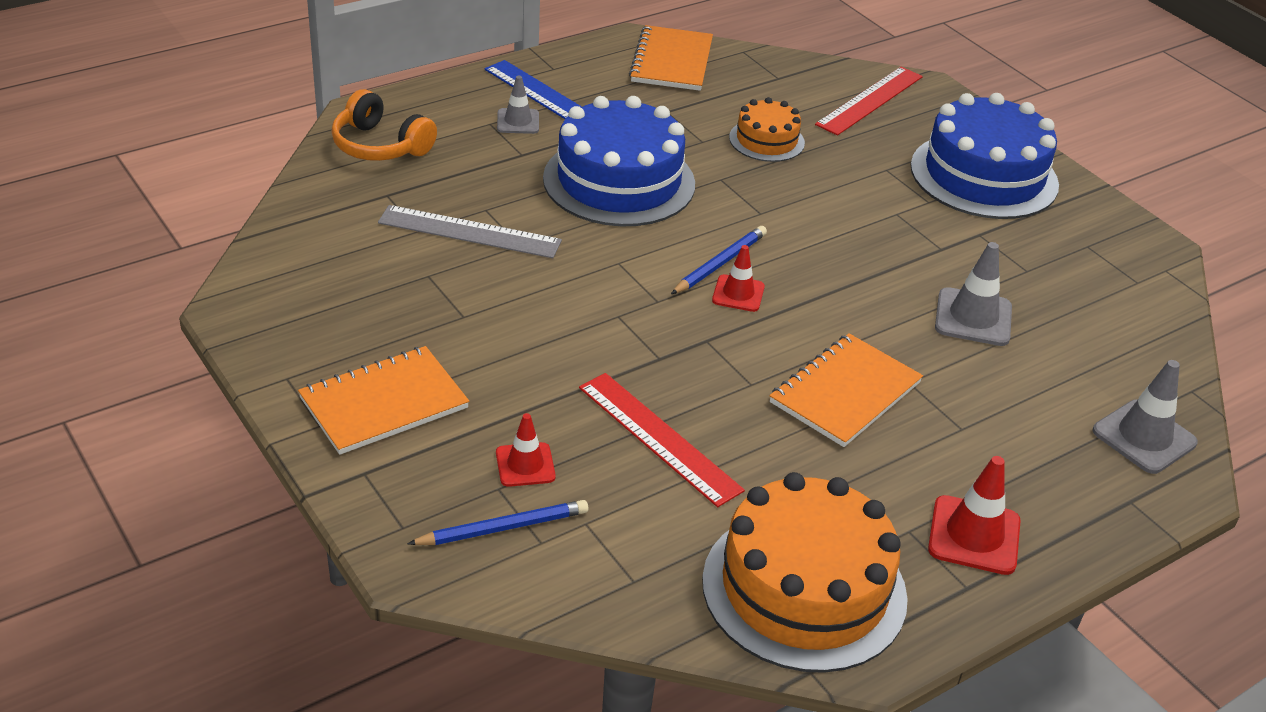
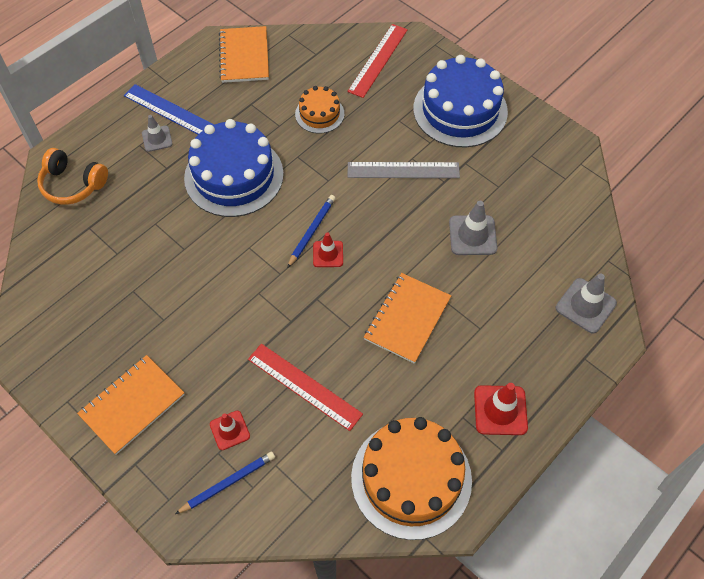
camera: 10 degrees left, 20 degrees up
grey ruler [378,205,562,258] -> grey ruler moved to [348,162,460,178]

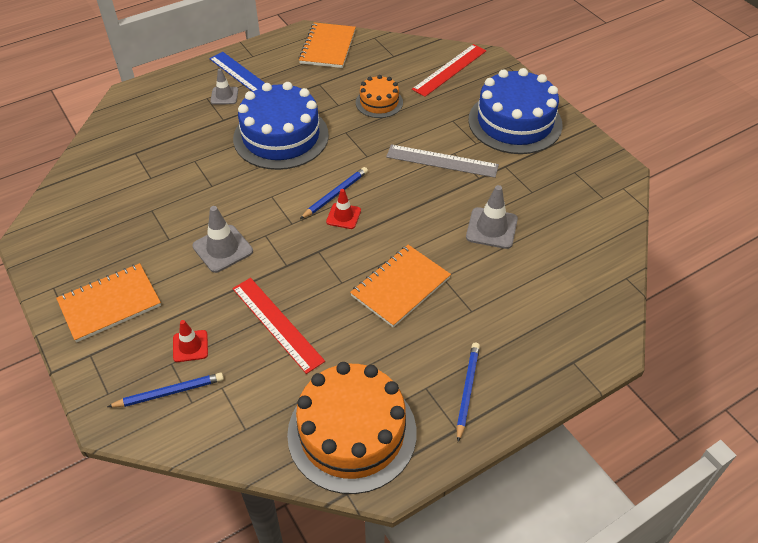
camera: 15 degrees right, 10 degrees down
orange headphones [37,148,108,205] -> none
red traffic cone [474,383,528,435] -> blue pencil [456,342,480,442]
grey traffic cone [556,273,617,333] -> grey traffic cone moved to [192,206,253,273]

